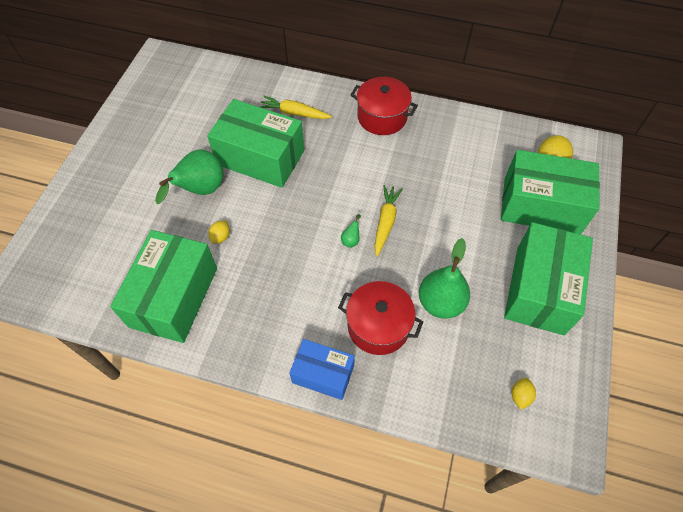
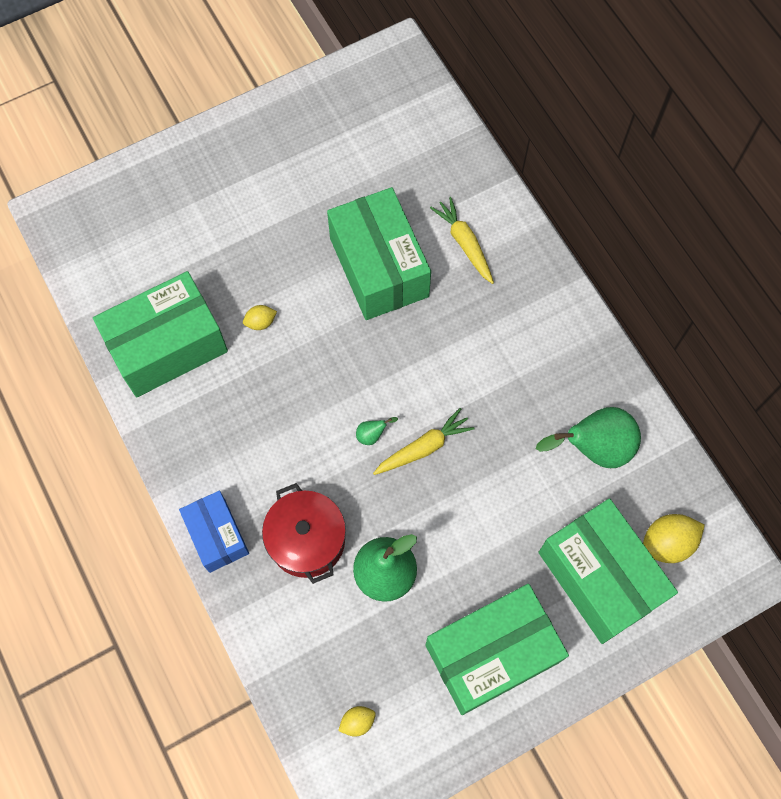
camera: 45 degrees right, 10 degrees up
green pear [155,150,224,204] -> green pear moved to [536,407,641,468]
red pot [351,77,418,135] -> none

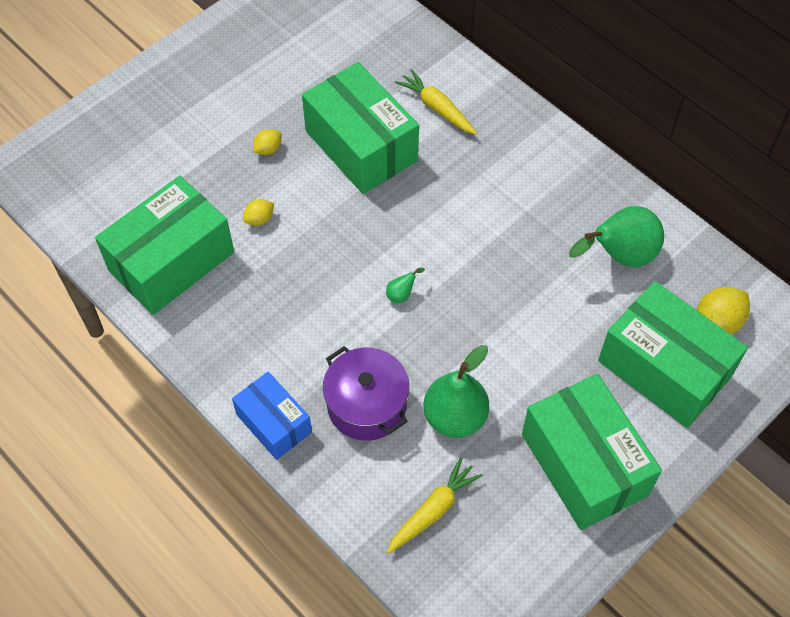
camera: 15 degrees left, 10 degrees down
red pot [262,483,346,584] -> purple pot [323,346,409,441]
yellow lemon [338,706,376,736] -> yellow lemon moved to [253,129,282,155]
yellow carrot [373,408,475,475] -> yellow carrot moved to [387,457,483,554]
green box [426,584,569,715] -> green box turned 75 degrees counterclockwise [522,374,662,530]

